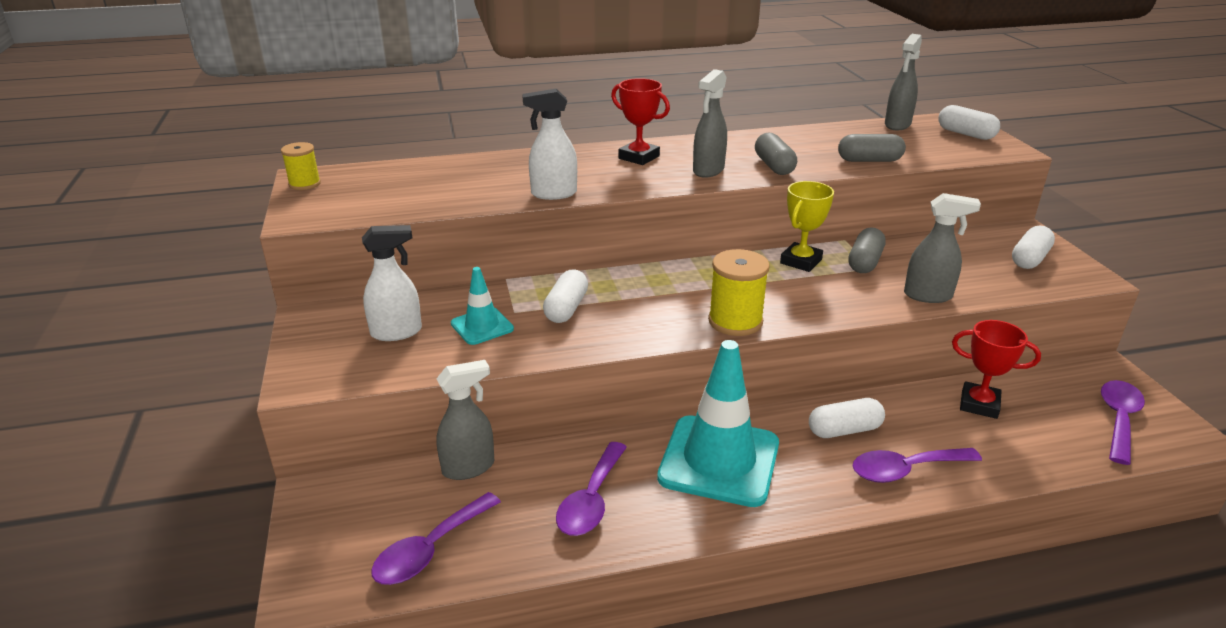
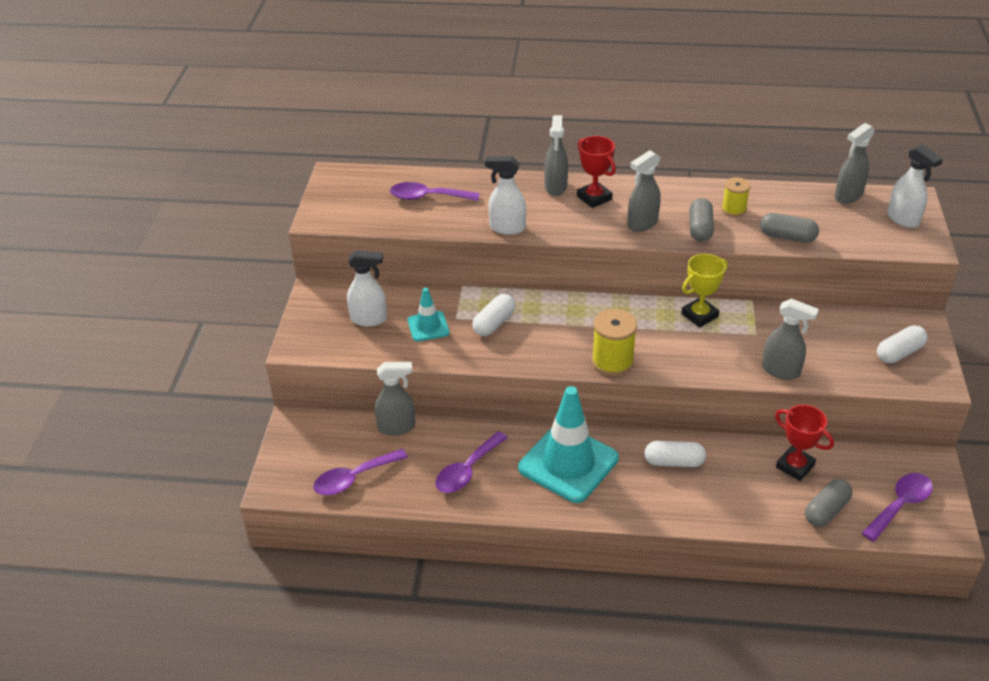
camera: 20 degrees right, 10 degrees up
yellow spool [281,142,321,190] -> yellow spool moved to [722,177,751,217]
grey capsule [848,228,886,273] -> grey capsule moved to [805,479,852,527]
purple spoon [853,448,982,483] -> purple spoon moved to [390,182,480,201]
white capsule [938,105,1000,140] -> white spray bottle [887,144,943,228]
none -> grey spray bottle [544,115,568,196]

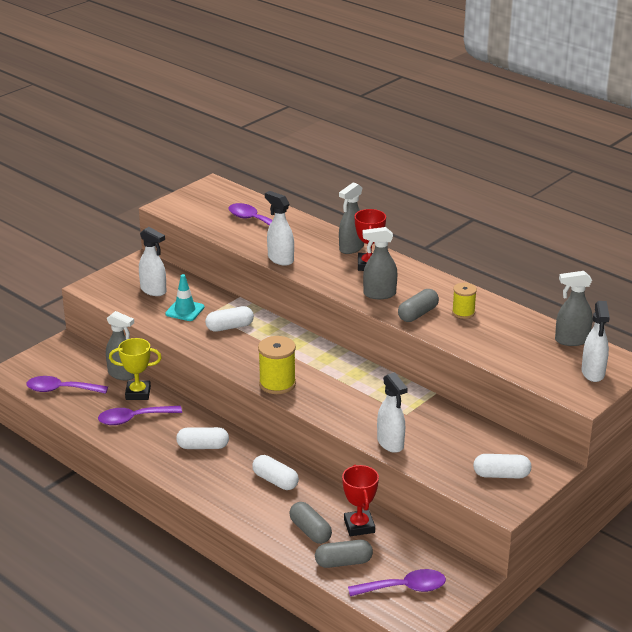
camera: 35 degrees right, 10 degrees down
turquoise traffic cone [518,386,619,503] -> white capsule [176,427,229,449]
yellow trophy [681,254,728,328] -> yellow trophy moved to [109,338,162,400]
grey capsule [760,213,819,243] -> grey capsule moved to [289,502,332,544]
grey spray bottle [762,298,819,380] -> white spray bottle [377,372,408,453]

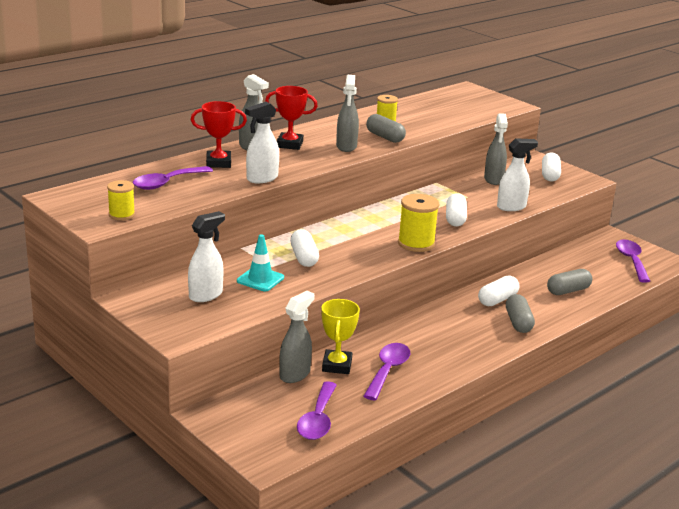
camera: 85 degrees left, 5 degrees down
purple spoon [98,406,182,425] -> purple spoon turned 150 degrees counterclockwise [363,343,410,400]
white capsule [176,427,229,449] -> white capsule moved to [446,193,467,227]
grey capsule [315,540,373,568] -> grey capsule moved to [506,294,535,333]
red trophy [342,465,379,536] -> red trophy moved to [191,101,247,168]
grey spray bottle [555,271,593,346] -> grey spray bottle moved to [484,113,508,185]
white spray bottle [581,301,610,382] -> none
none -> yellow spool [107,180,135,220]

